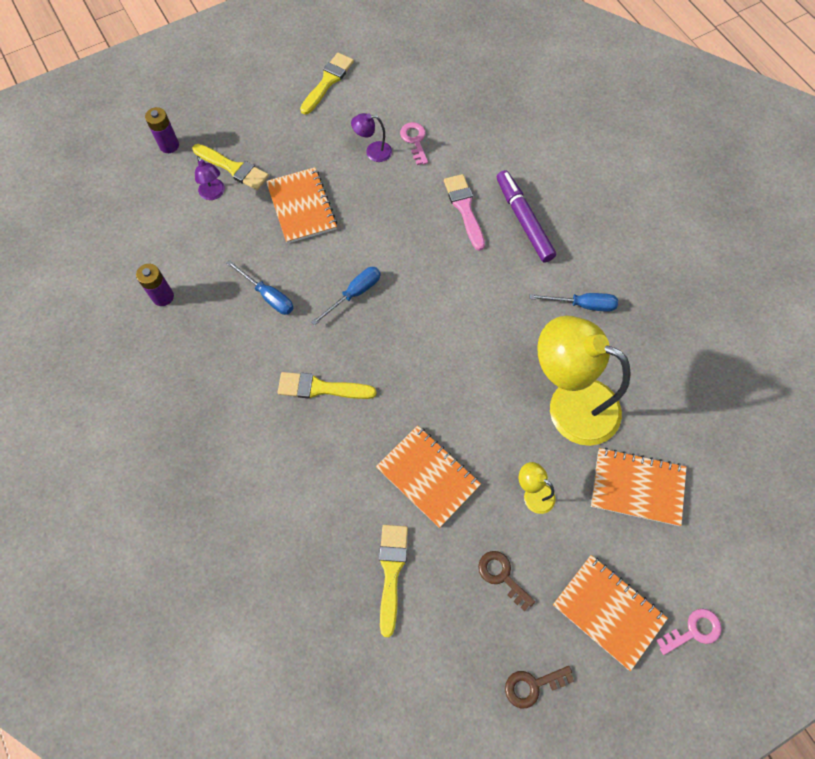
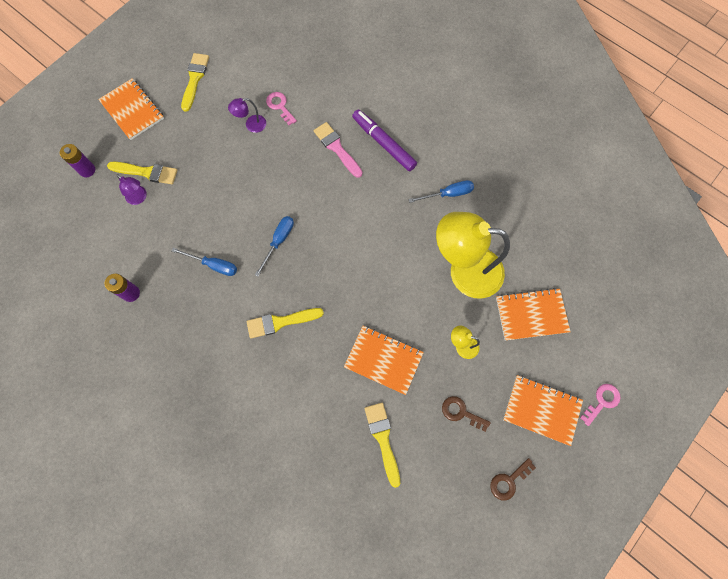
camera: 20 degrees left, 5 degrees up
orange notebook [266,167,337,244] -> orange notebook moved to [98,78,164,140]

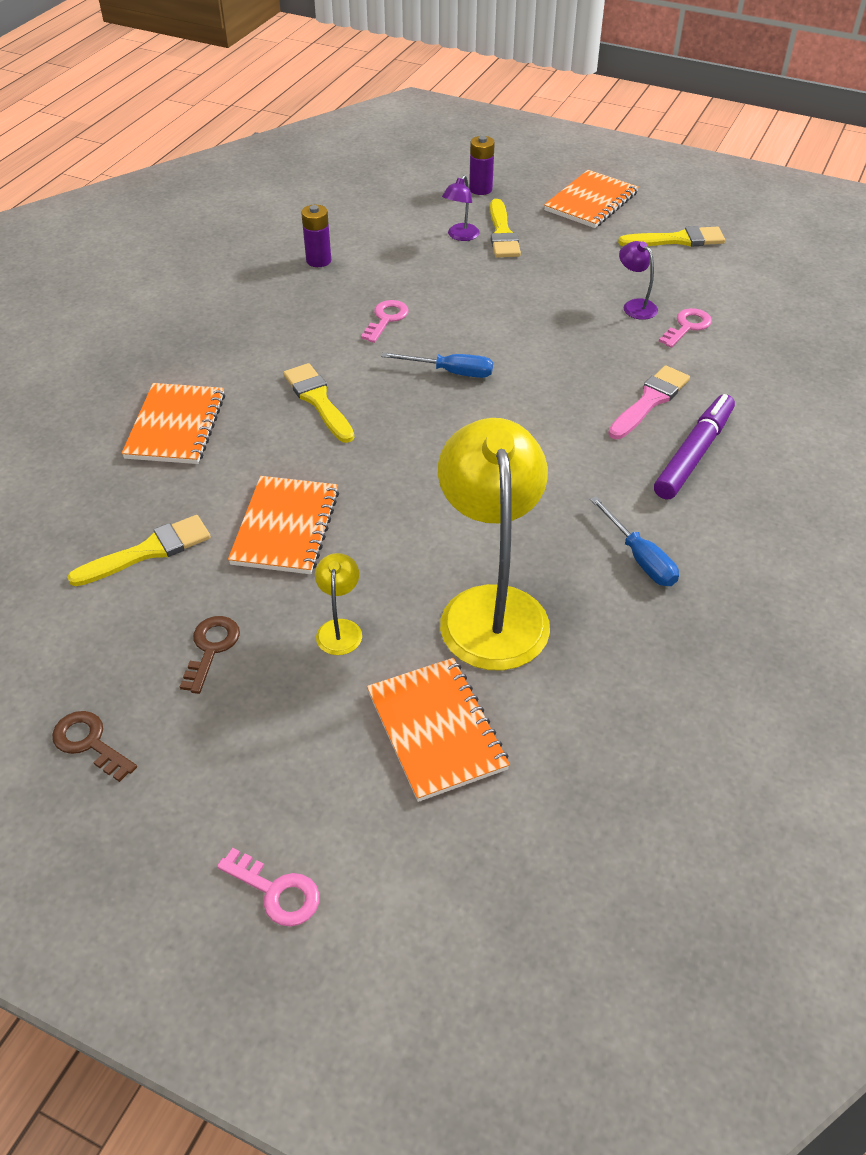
camera: 75 degrees right, 25 degrees down
blue screwdriver [171,248,237,276] -> pink key [361,300,409,343]
orange notebook [503,375,583,446] -> orange notebook moved to [122,383,225,464]

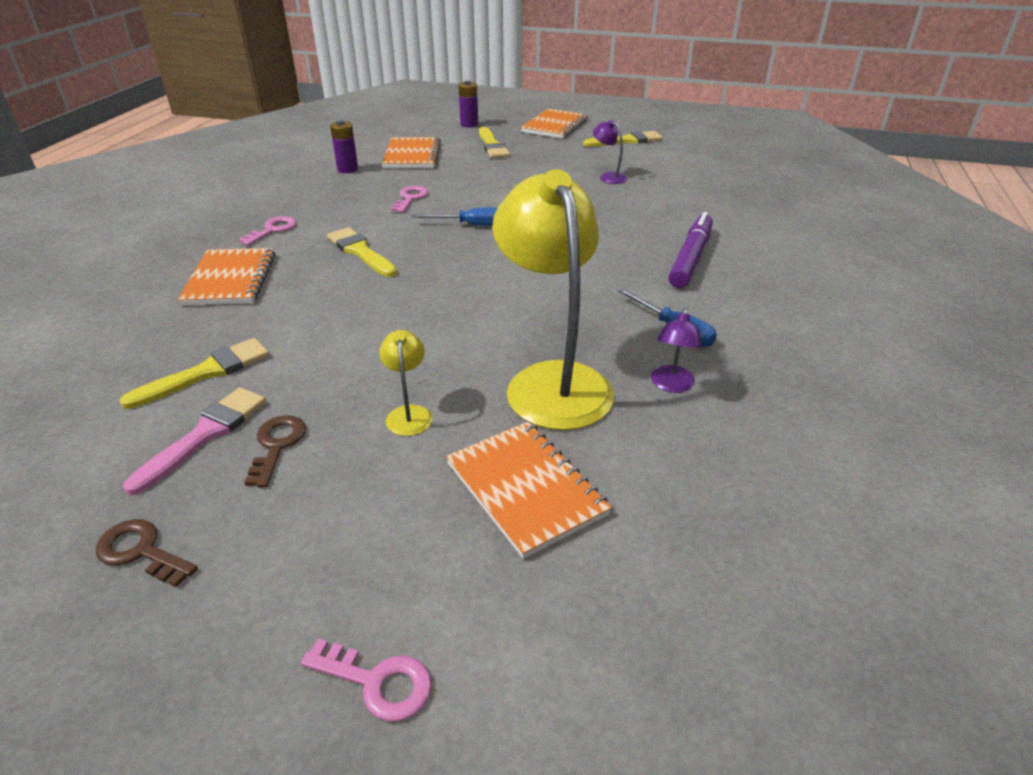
camera: 10 degrees left, 10 degrees down
orange notebook [228,476,339,574] -> orange notebook moved to [382,137,441,168]
purple lamp [442,175,480,241] -> purple lamp moved to [651,308,702,393]
pink brush [608,365,690,439] -> pink brush moved to [123,387,266,495]
pink key [659,308,712,348] -> pink key moved to [239,216,296,246]

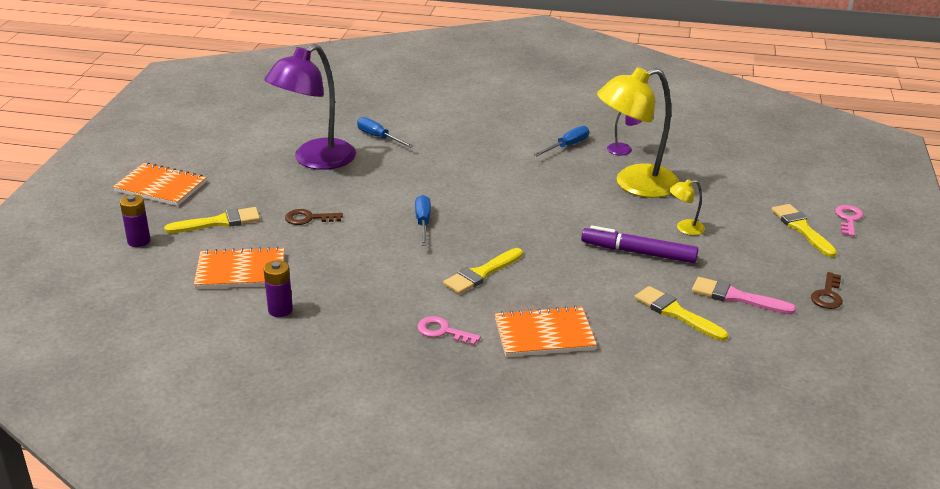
camera: 95 degrees left, 5 degrees down
brown key [244,415,306,487] -> brown key moved to [285,209,343,225]
pink key [391,186,428,212] -> none
orange notebook [446,422,612,559] -> none
yellow brush [583,131,663,147] -> yellow brush moved to [771,204,837,257]
purple lamp [593,120,628,184] -> purple lamp [264,44,356,170], size x2.39
purple marker [669,212,713,288] -> purple marker moved to [581,225,699,263]
none -> blue screwdriver [357,117,413,148]

